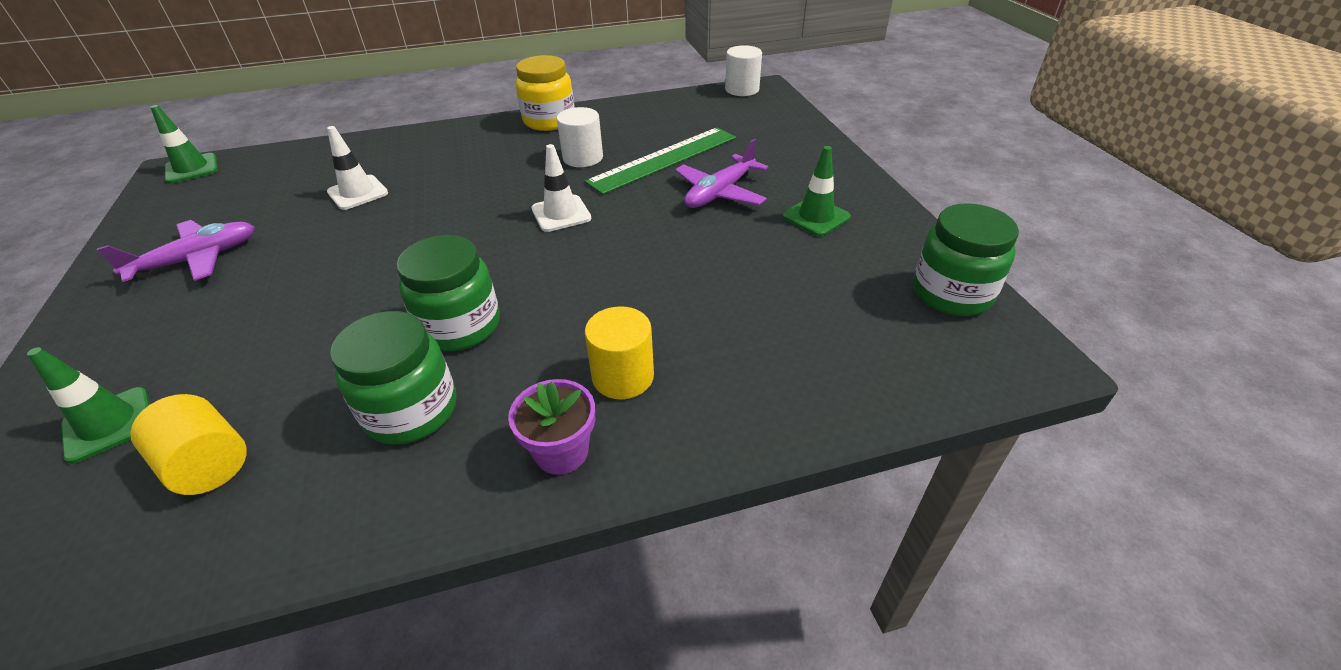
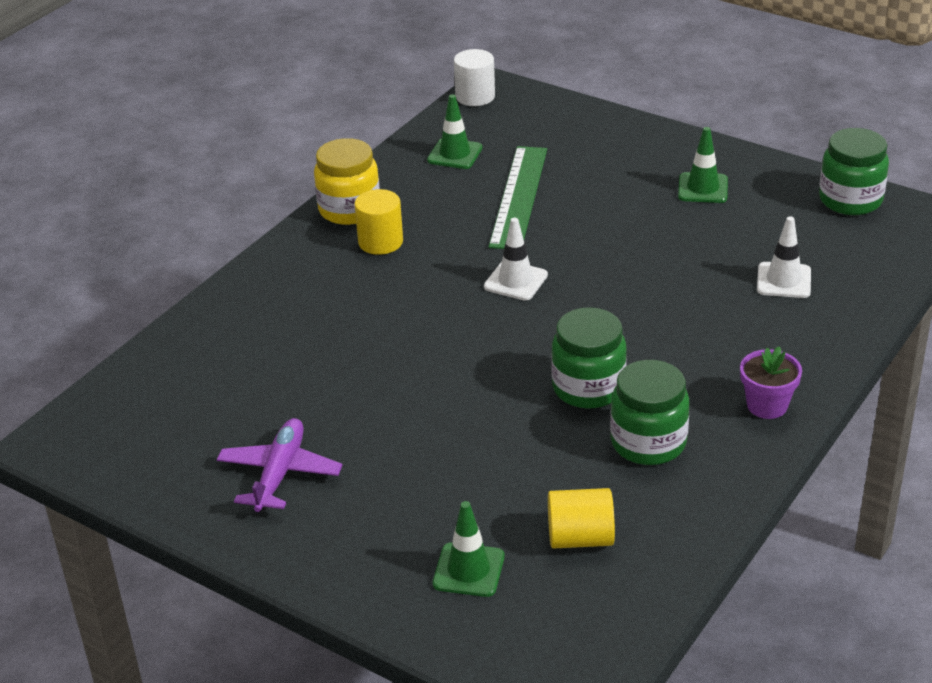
camera: 40 degrees left, 5 degrees down
green traffic cone [150,105,218,184] -> green traffic cone moved to [427,94,483,169]
white traffic cone [327,126,388,210] -> white traffic cone moved to [757,216,811,298]
white cylinder [557,107,603,167] -> none
yellow cylinder [585,306,654,399] -> yellow cylinder moved to [354,189,403,255]
purple plane [675,139,768,208] -> none

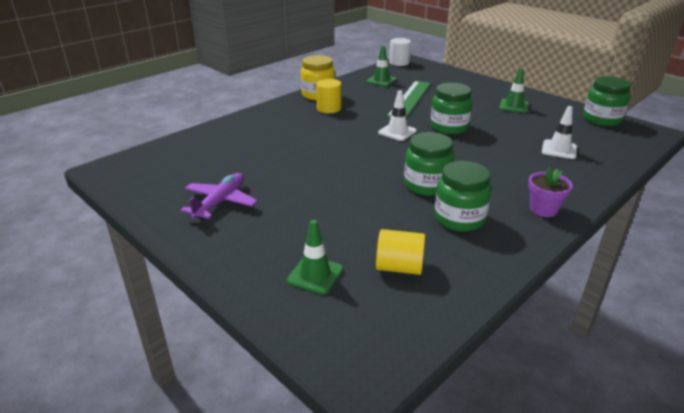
camera: 10 degrees right, 5 degrees down
none -> green jar [430,83,472,134]

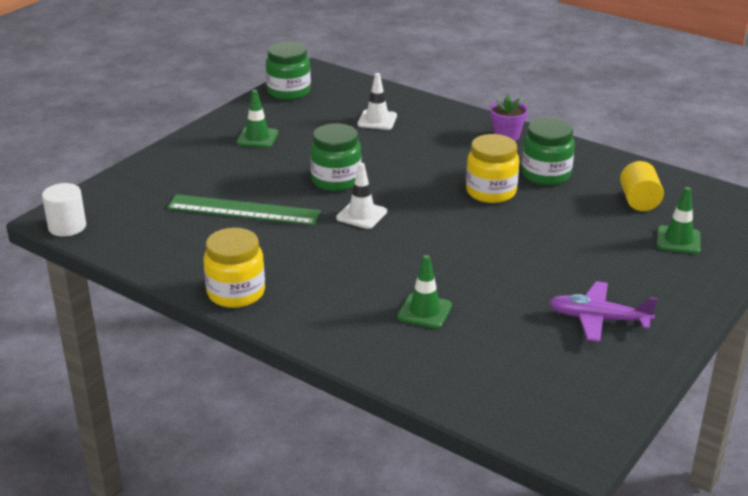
camera: 100 degrees left, 0 degrees up
yellow cylinder [316,79,341,113] -> none
green traffic cone [366,45,397,87] -> green traffic cone moved to [397,255,452,329]
green jar [404,132,454,196] -> yellow jar [466,134,519,203]

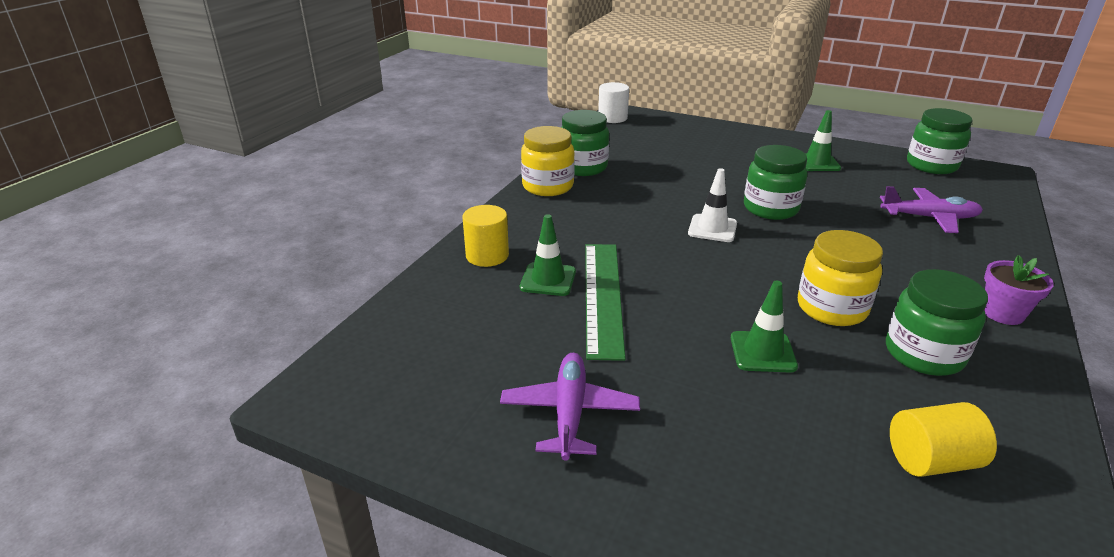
camera: 80 degrees right, 0 degrees up
green ruler [167,194,321,225] -> green ruler moved to [585,244,626,361]
white traffic cone [357,73,397,130] -> purple plane [880,186,983,233]
green traffic cone [657,187,701,254] -> green traffic cone moved to [731,281,798,373]
none -> yellow cylinder [462,205,509,267]
none -> green jar [561,110,609,176]

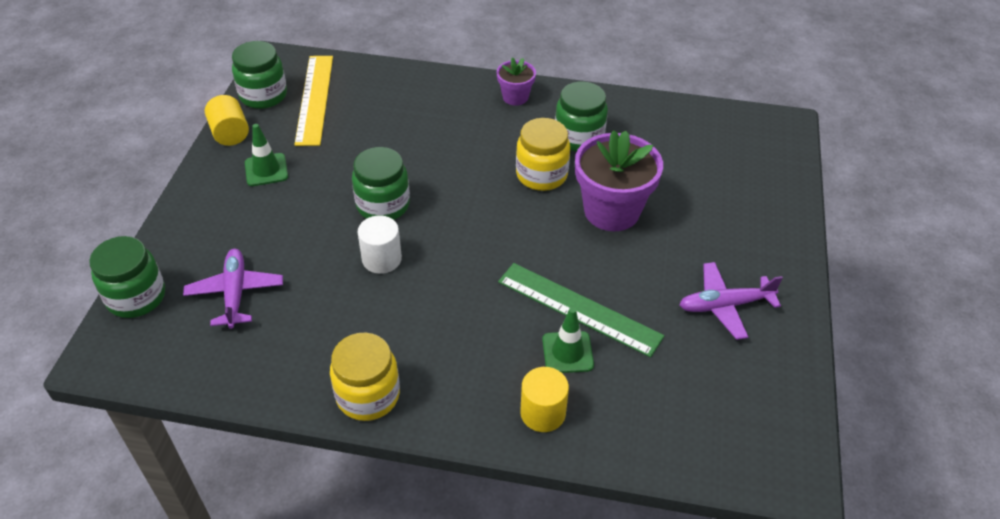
camera: 105 degrees left, 15 degrees up
green jar [561,110,609,176] -> green jar moved to [89,236,165,318]
green ruler [585,244,626,361] -> green ruler turned 45 degrees clockwise [498,263,665,357]
white cylinder [598,82,629,123] -> white cylinder moved to [358,216,402,274]
white traffic cone [688,168,737,242] -> none
green traffic cone [731,281,798,373] -> purple flower pot [575,130,663,231]
purple plane [880,186,983,233] -> purple plane moved to [183,249,283,329]
yellow cylinder [890,402,997,477] -> yellow cylinder moved to [205,95,249,146]
none -> yellow ruler [294,56,333,146]

